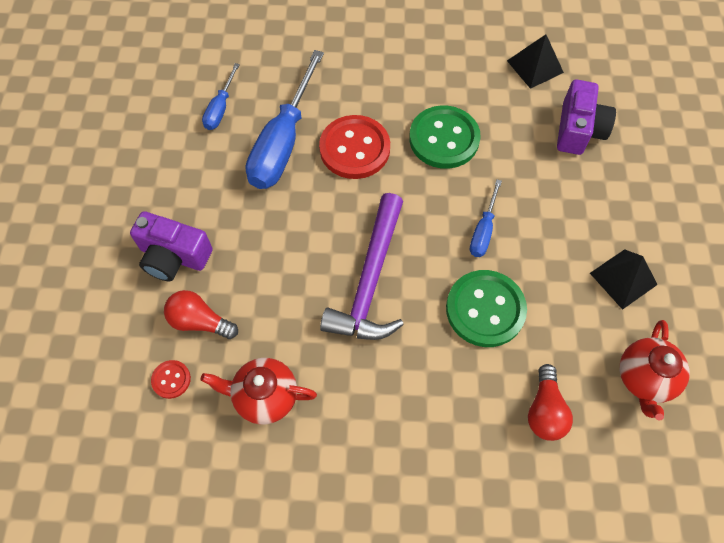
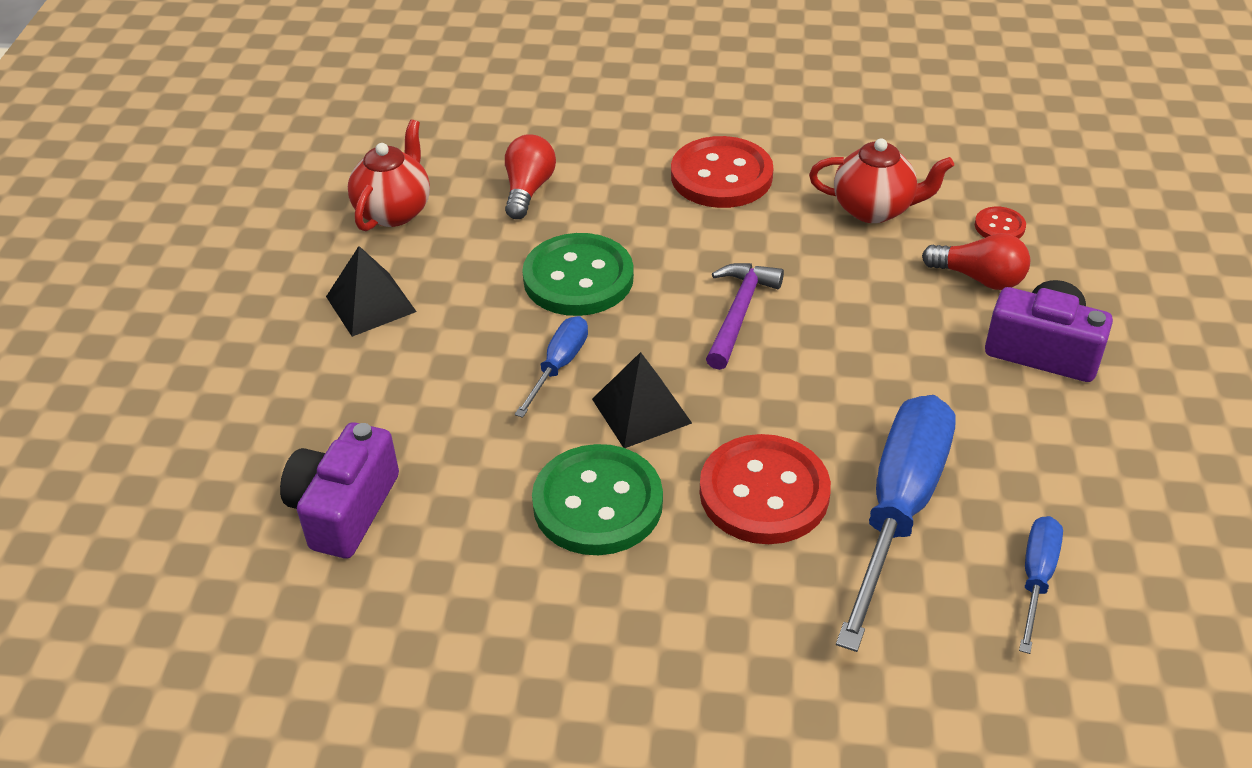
camera: 175 degrees left, 20 degrees down
purple hammer [320,193,404,340] -> purple hammer [706,263,784,370], size x0.63
black pyramid [507,34,564,89] -> black pyramid moved to [592,352,692,448]
none -> red button [671,136,774,208]

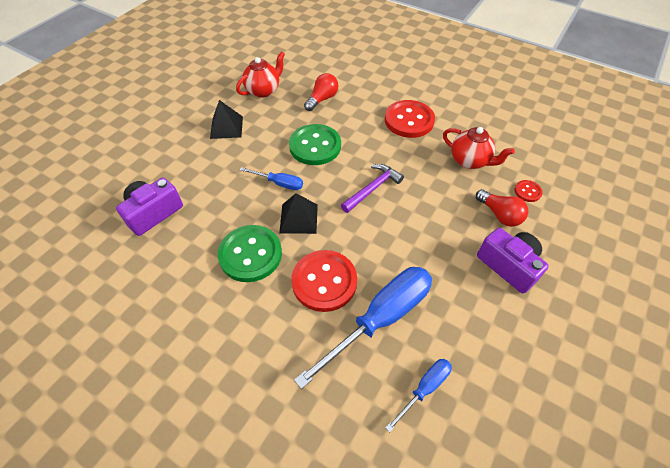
camera: 25 degrees right, 10 degrees up
blue screwdriver [515,316,588,418] -> blue screwdriver turned 60 degrees clockwise [240,167,303,190]

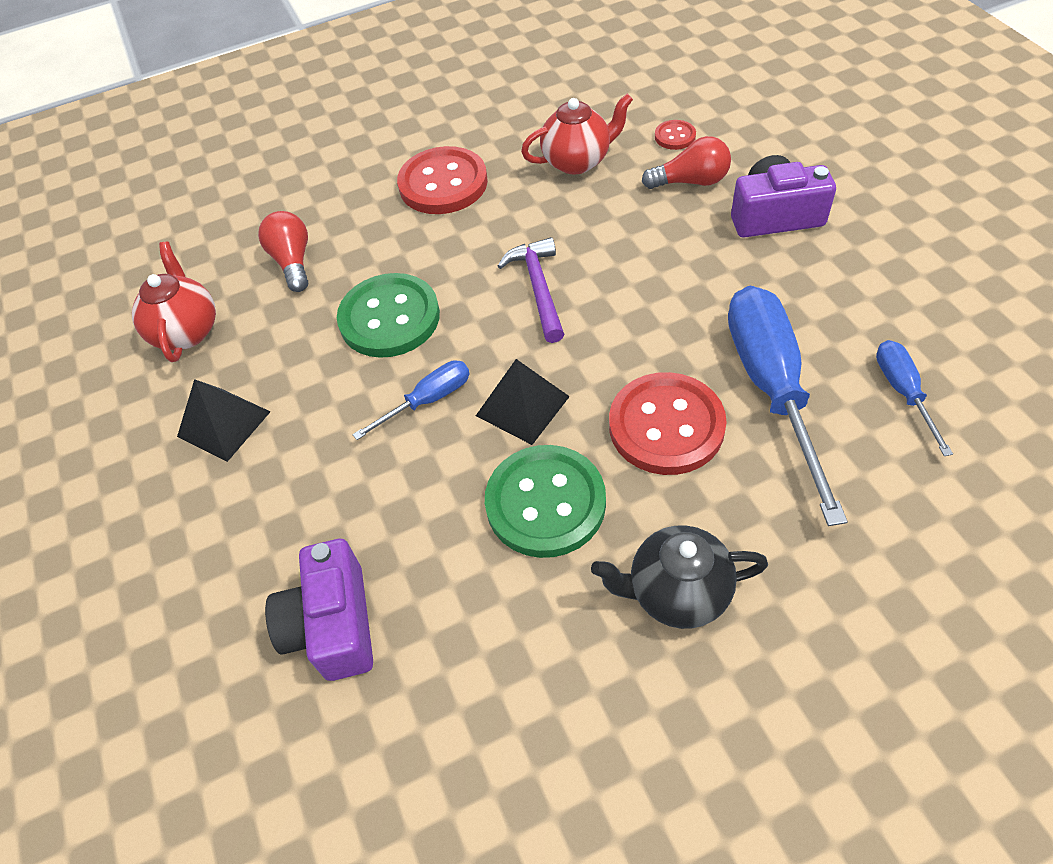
camera: 50 degrees left, 0 degrees up
none -> black teapot [591,525,768,629]

